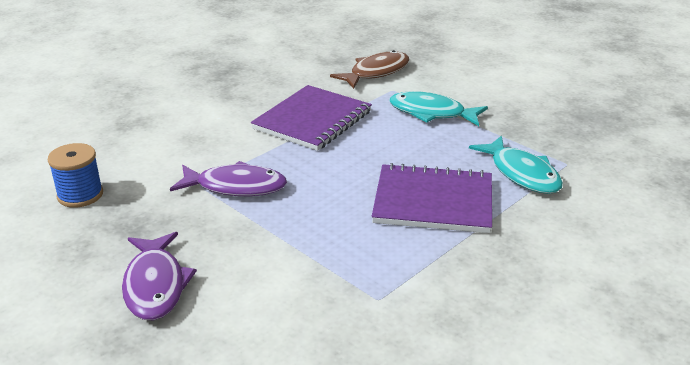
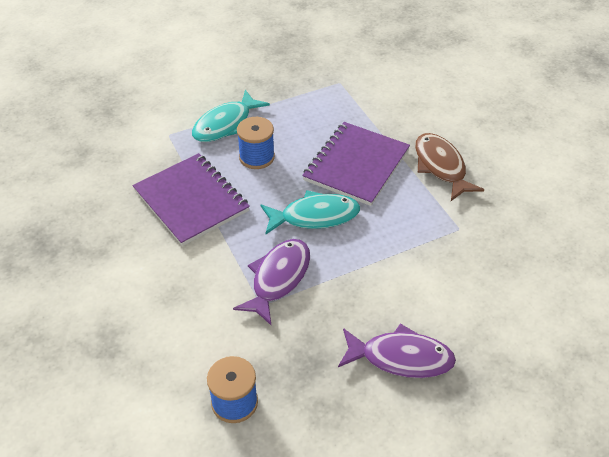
camera: 70 degrees left, 15 degrees up
brown fish [330,50,409,89] -> brown fish moved to [415,133,484,201]
turquoise fish [469,135,563,194] -> turquoise fish moved to [260,190,360,234]
none -> blue spool [237,117,275,169]

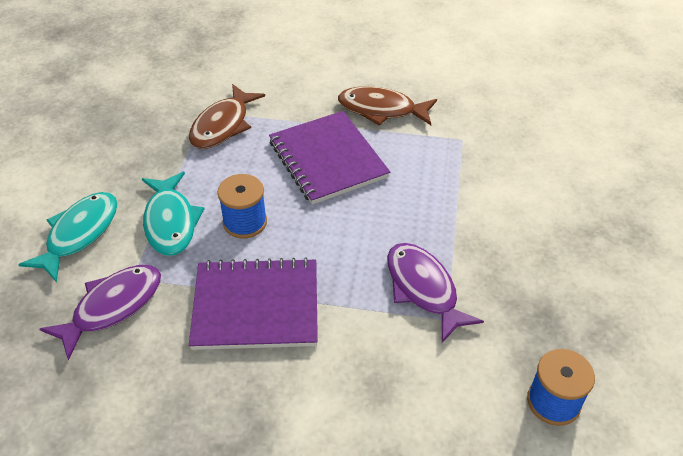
camera: 55 degrees left, 0 degrees up
turquoise fish [260,190,360,234] -> turquoise fish moved to [18,192,118,282]
purple fish [338,323,456,378] -> purple fish moved to [40,265,161,360]
none -> brown fish [189,84,265,149]

